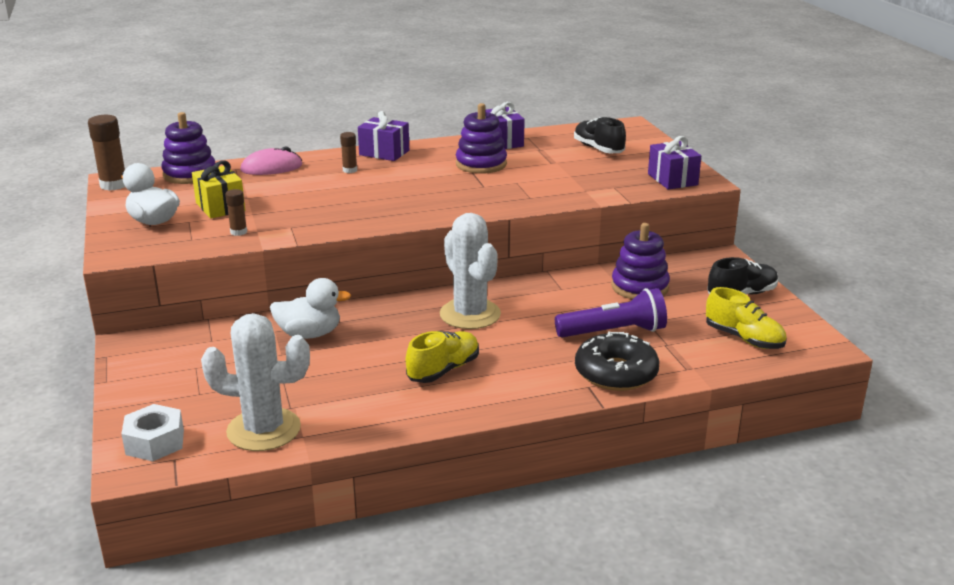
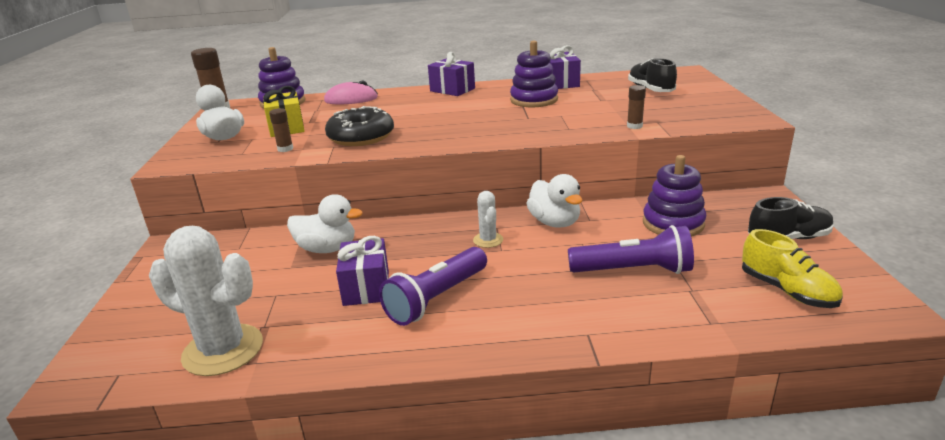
camera: 15 degrees right, 0 degrees up
white nut [121,404,184,461] -> none
brown glue stick [340,132,357,173] -> brown glue stick moved to [627,85,646,129]
yellow shoe [406,331,479,383] -> purple flashlight [379,247,487,326]
white cactus [440,213,501,329] -> white cactus [473,191,503,248], size x0.49
black donut [575,331,659,391] -> black donut moved to [325,106,394,146]
purple gift [648,136,701,189] -> purple gift moved to [336,236,389,306]
none -> white duck [526,174,582,228]

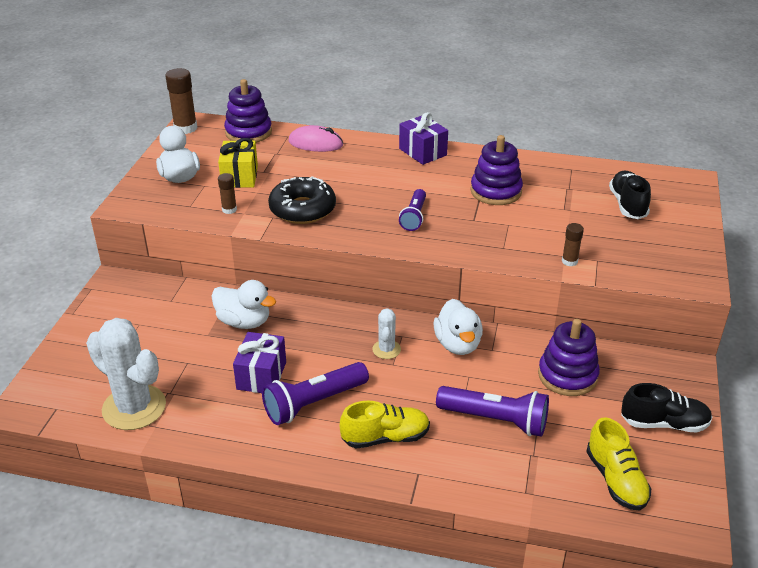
camera: 15 degrees right, 10 degrees up
purple gift [548,45,581,89] -> none
none -> yellow shoe [340,401,430,448]
none -> purple flashlight [399,189,426,231]

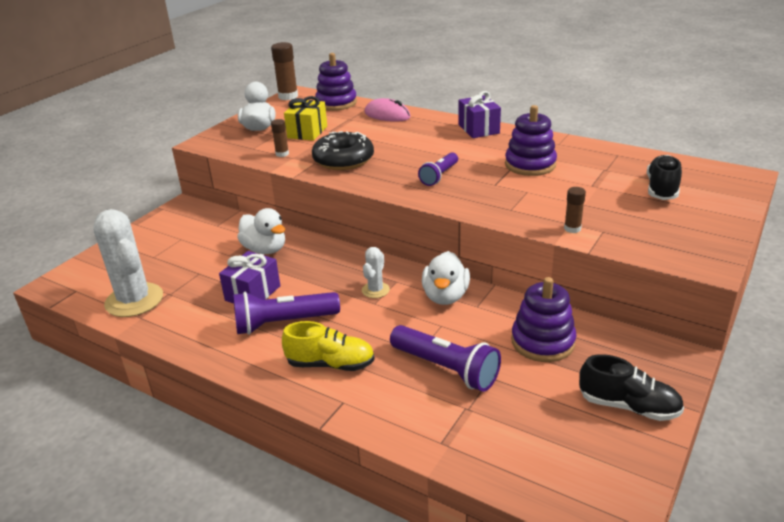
camera: 20 degrees right, 5 degrees down
yellow shoe [586,418,651,511] -> none

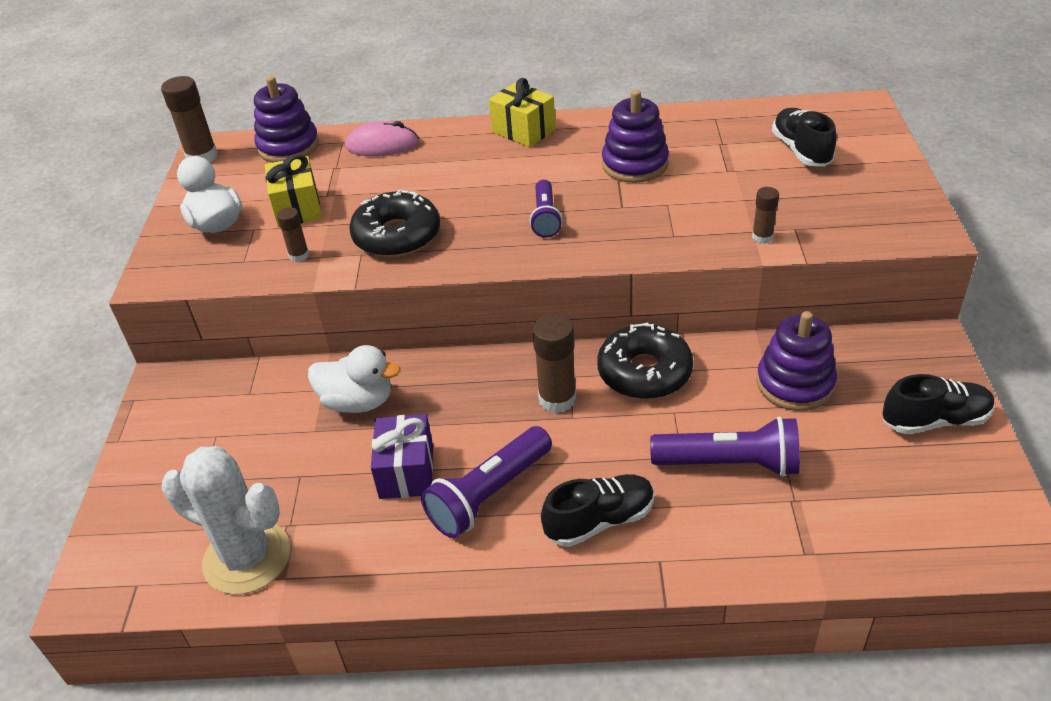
camera: 30 degrees left, 10 degrees up
yellow shoe [282,321,375,371] -> black shoe [541,474,654,547]
white cactus [362,247,390,298] -> brown glue stick [532,314,576,413]
white duck [422,251,470,305] -> black donut [597,322,693,399]
purple gift [458,91,501,138] -> yellow gift [489,78,556,147]

